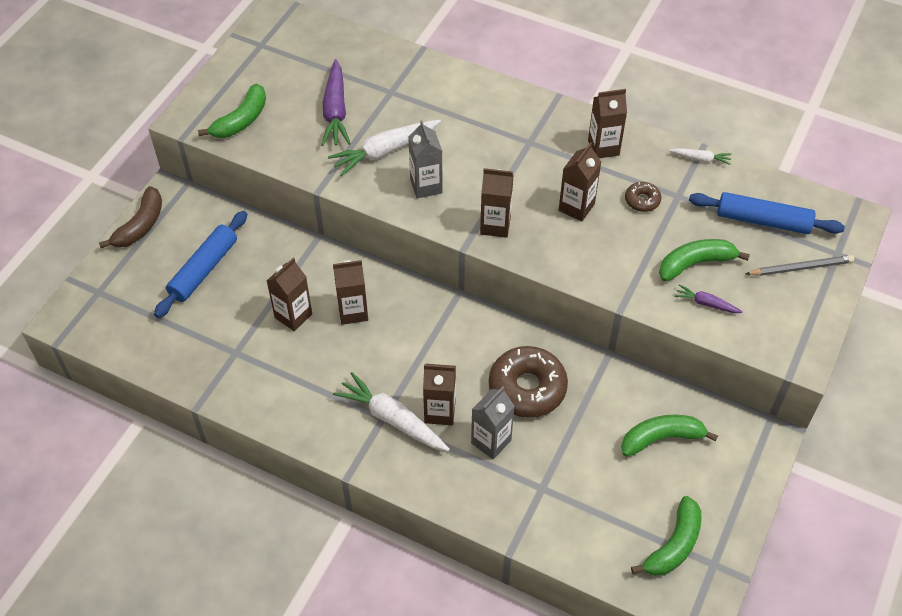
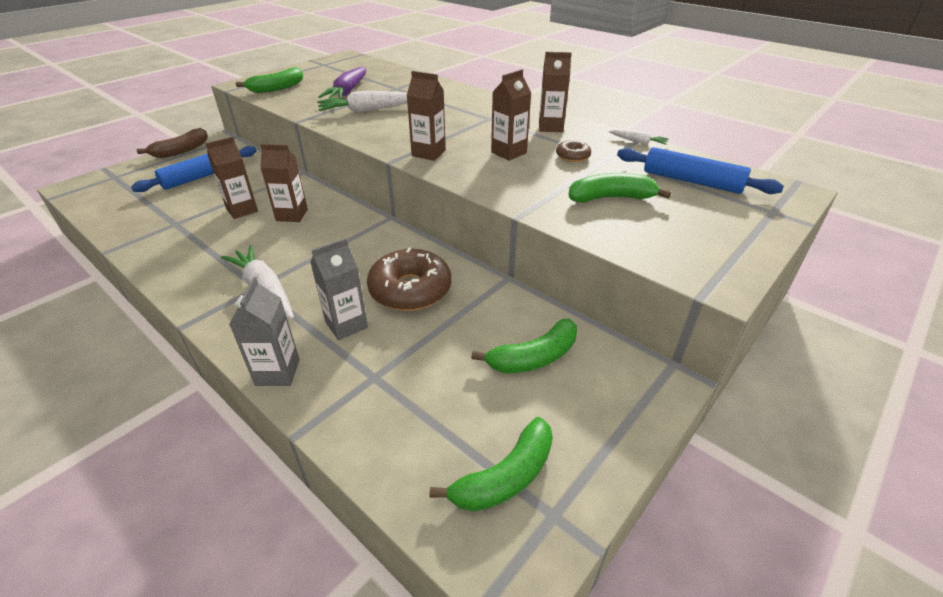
camera: 15 degrees right, 15 degrees down
grey carton [408,120,443,198] -> grey carton moved to [229,277,300,386]
brown carton [423,364,456,425] -> none
green banana [621,415,718,457] -> green banana turned 150 degrees clockwise [471,318,577,373]
purple carrot [675,284,743,313] -> none
grey pencil [746,255,854,276] -> none

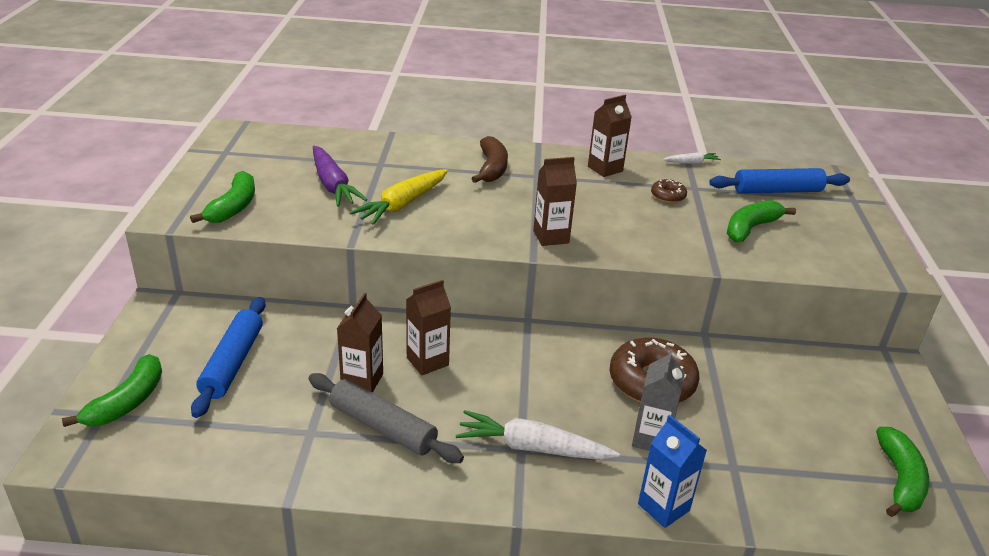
camera: 40 degrees left, 5 degrees down
brown banana [137,128,208,158] -> brown banana moved to [471,136,508,183]
grey carton [229,277,300,386] -> blue carton [638,415,707,528]
white carrot [317,91,407,113] -> yellow carrot [349,169,448,225]
green banana [471,318,577,373] -> green banana moved to [62,354,162,427]
brown carton [491,69,531,161] -> none
none -> grey rolling pin [308,373,464,463]

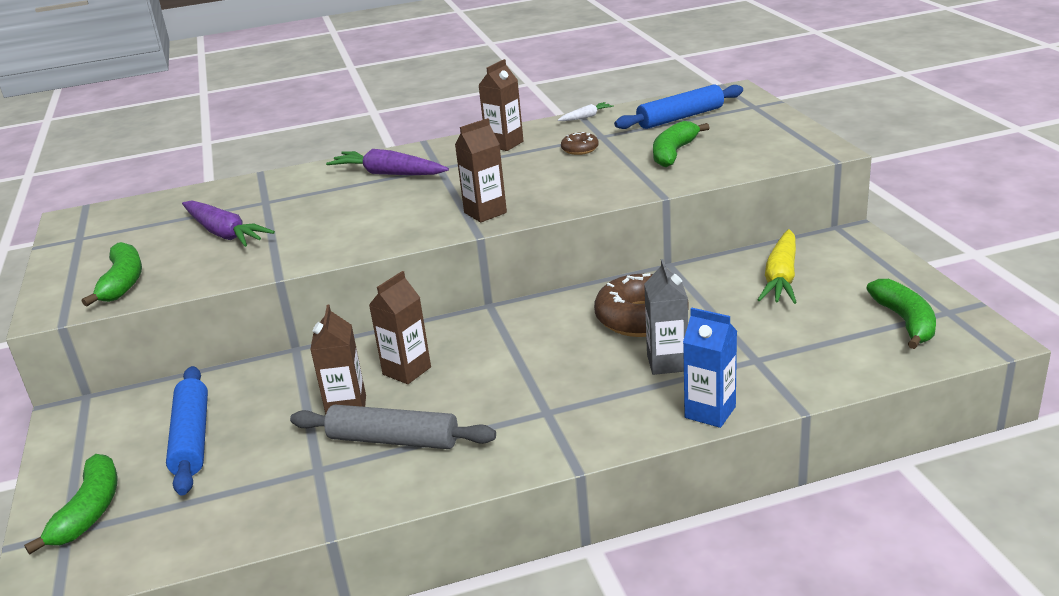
camera: 15 degrees left, 5 degrees down
yellow carrot [349,169,448,225] -> yellow carrot moved to [758,229,797,304]
white carrot [456,410,620,460] -> none
brown banana [471,136,508,183] -> purple carrot [326,149,449,175]

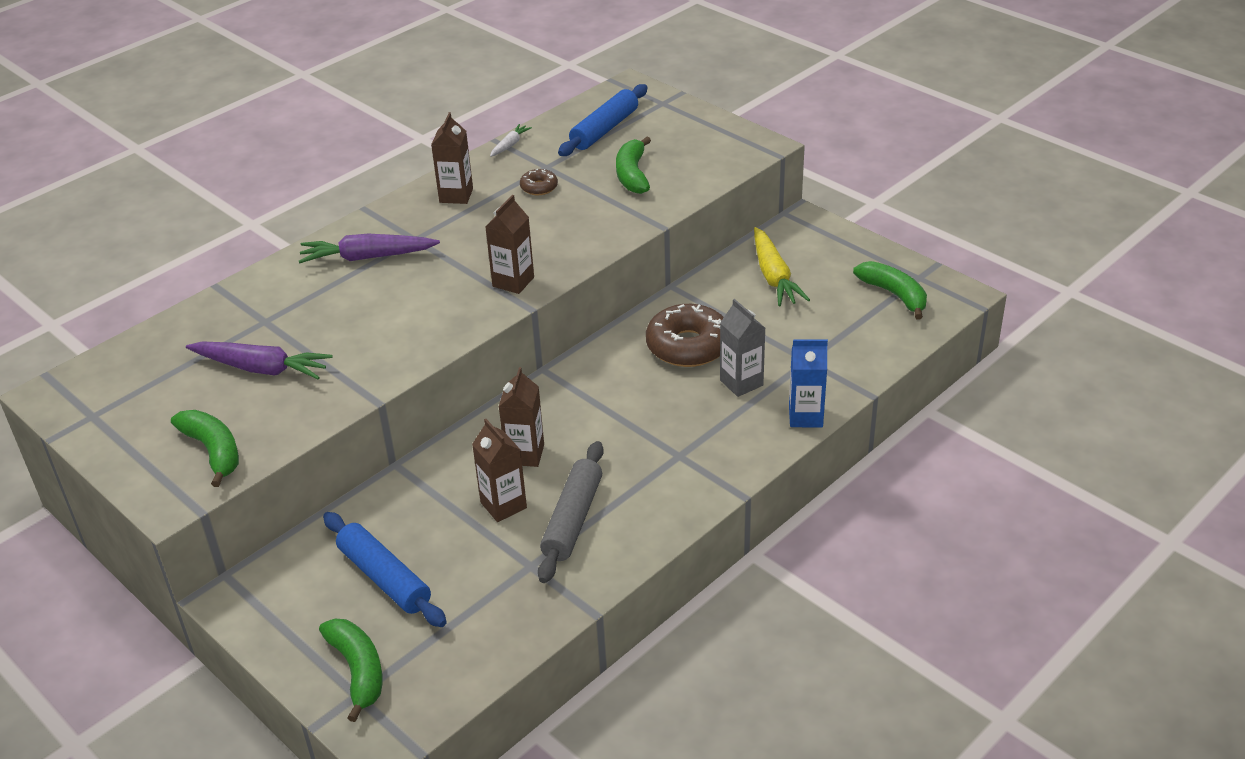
camera: 30 degrees left, 10 degrees up
grey rolling pin [290,404,496,449] -> grey rolling pin turned 60 degrees counterclockwise [538,441,604,583]

